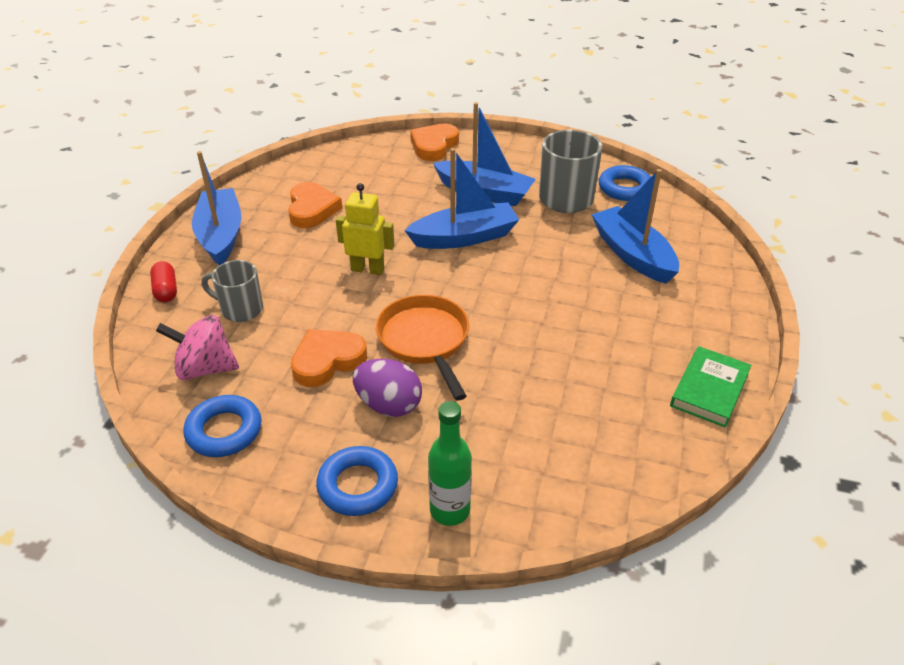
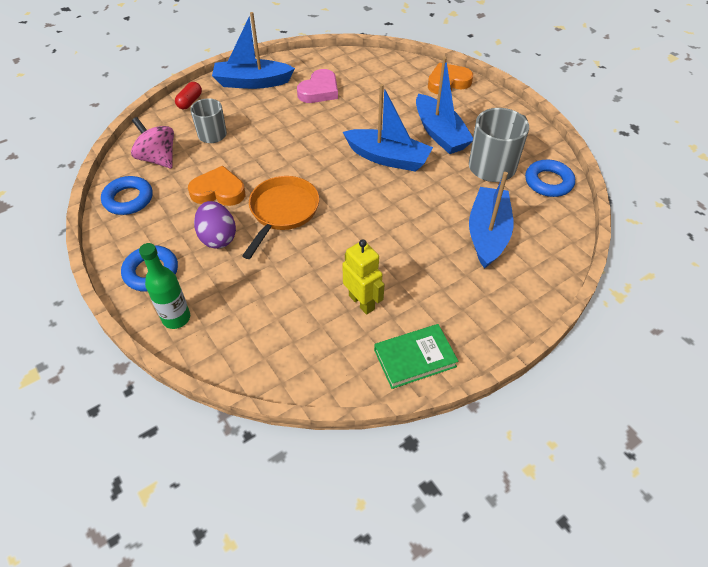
camera: 40 degrees right, 10 degrees up
blue boat [192,151,241,265] -> blue boat turned 120 degrees counterclockwise [212,12,295,89]
orange heart [288,182,342,228] -> pink heart [297,69,338,103]
yellow robot [336,183,395,275] -> yellow robot moved to [342,239,385,315]

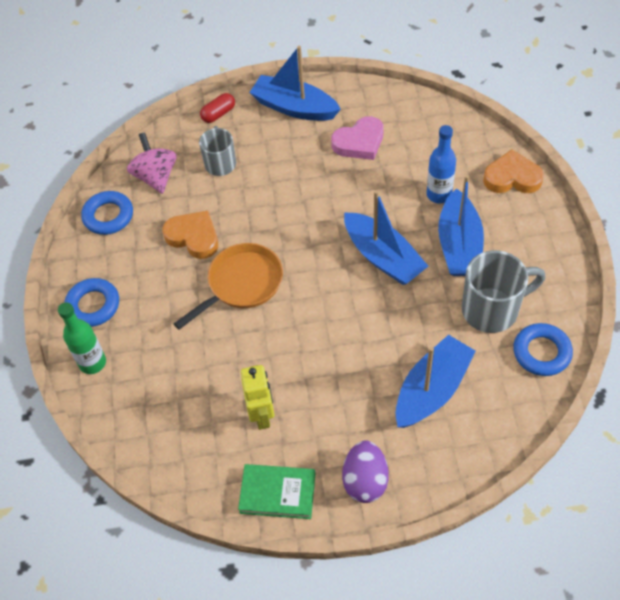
camera: 30 degrees right, 5 degrees up
purple egg [194,201,236,249] -> purple egg moved to [342,440,389,503]
none -> blue bottle [427,125,456,203]

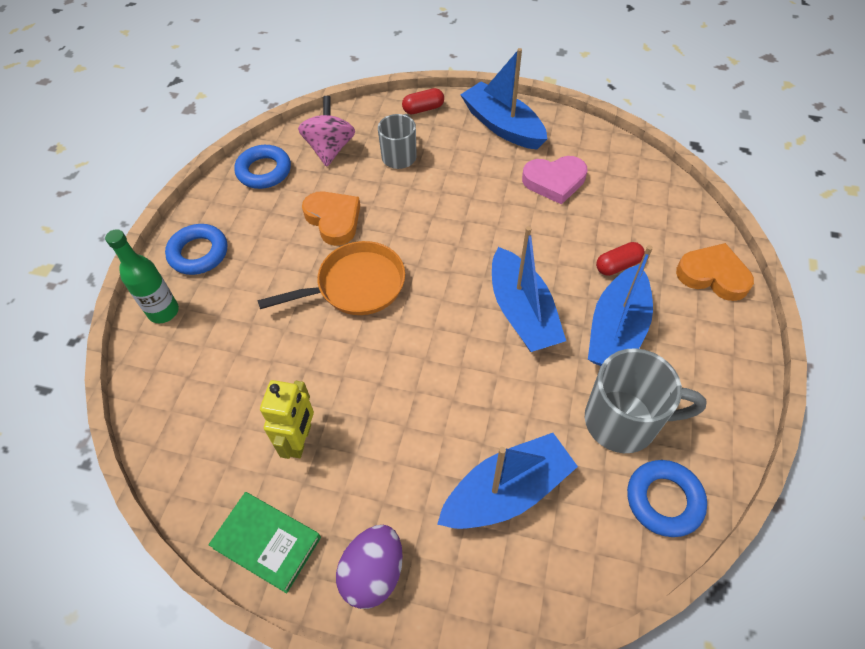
camera: 20 degrees right, 0 degrees up
blue bottle [427,125,456,203] -> red capsule [596,242,645,276]

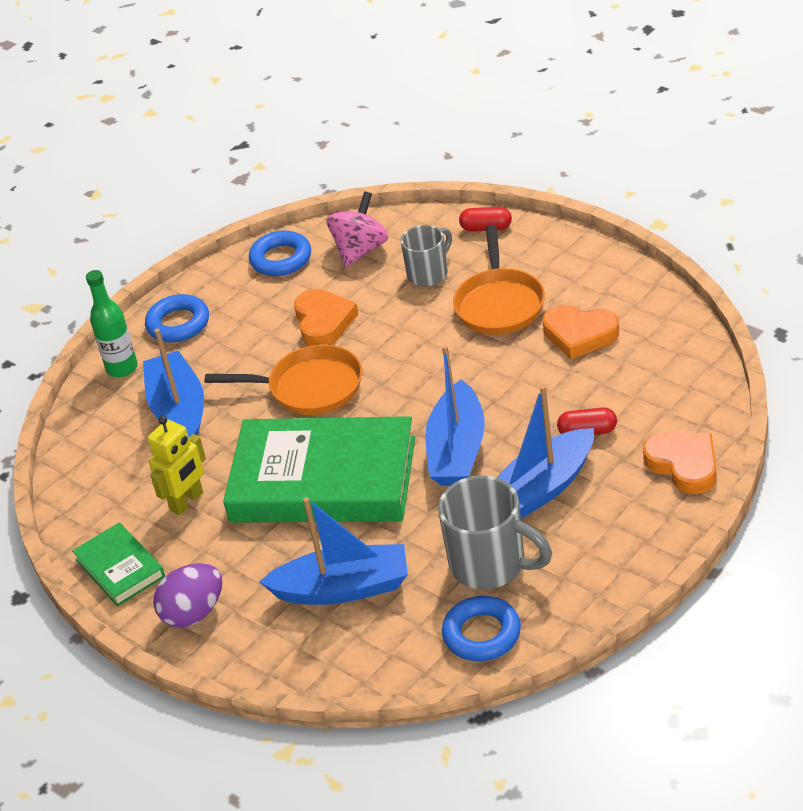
camera: 30 degrees right, 15 degrees down
blue boat [460,48,547,150] -> blue boat moved to [143,328,204,437]
pink heart [522,156,587,205] -> orange heart [543,305,619,359]
none -> green book [223,416,415,523]
none -> orange pan [453,225,545,335]

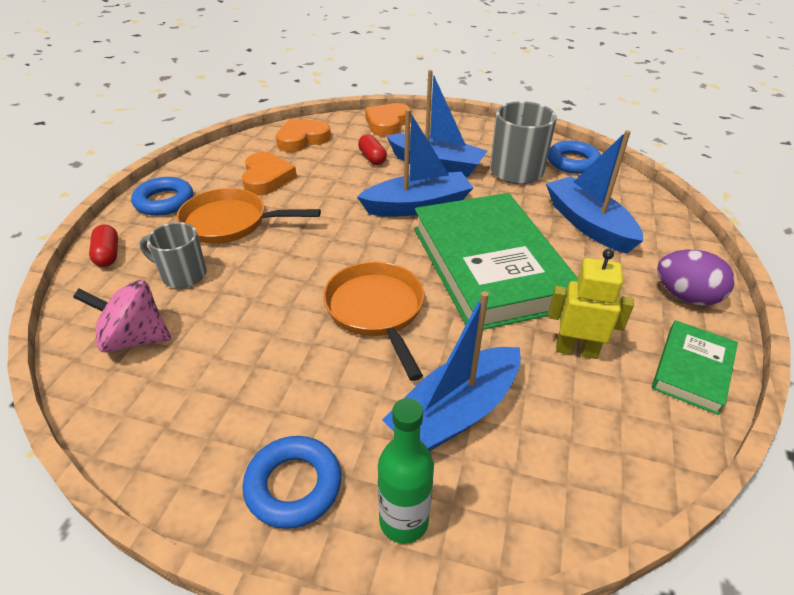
camera: 120 degrees left, 0 degrees up
blue ring [249,231,311,276] -> blue ring moved to [131,177,193,216]
orange heart [294,289,358,346] -> orange heart moved to [276,119,331,152]
orange pan [453,225,545,335] -> orange pan turned 150 degrees counterclockwise [176,188,321,244]

